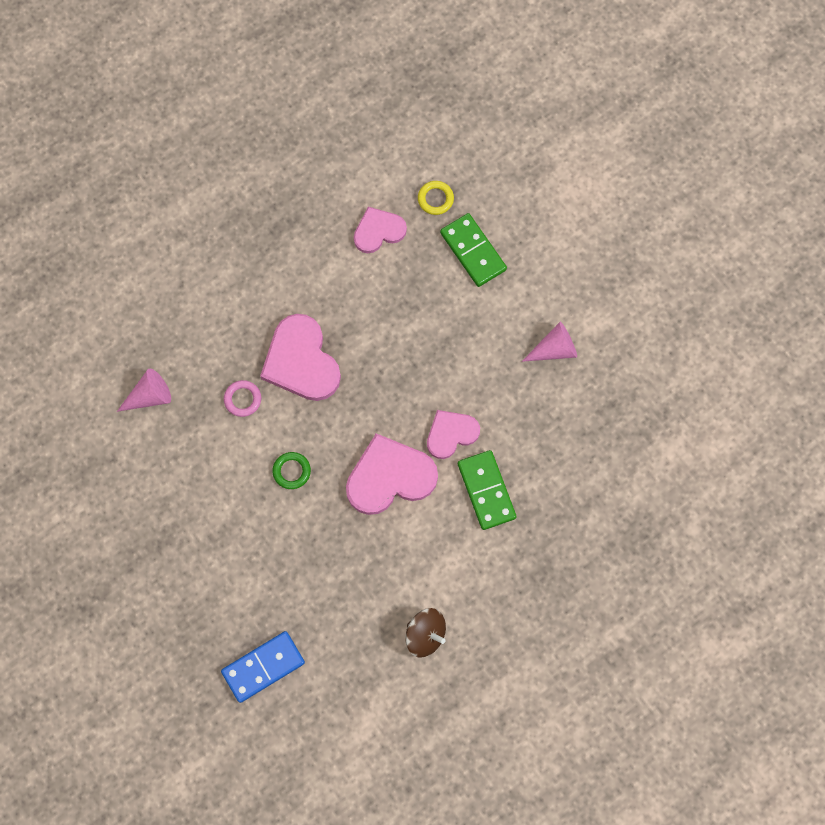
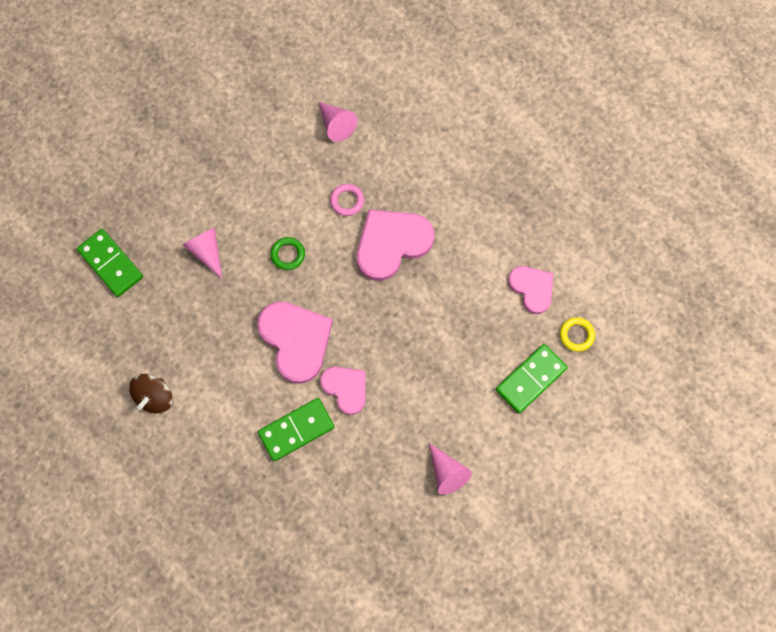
camera: 80 degrees right, 0 degrees up
blue domino [221,631,305,703] -> green domino [77,229,143,297]
none -> pink cone [182,228,222,279]

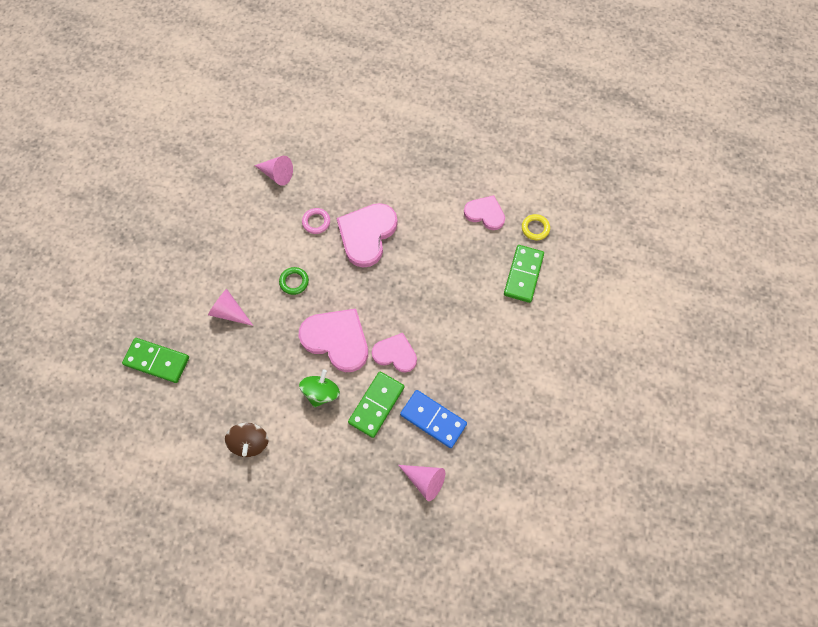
camera: 30 degrees left, 5 degrees down
pink cone [429,443,472,495] -> pink cone moved to [398,465,445,501]
none -> green spinning top [299,369,340,408]
none -> blue domino [400,390,467,448]

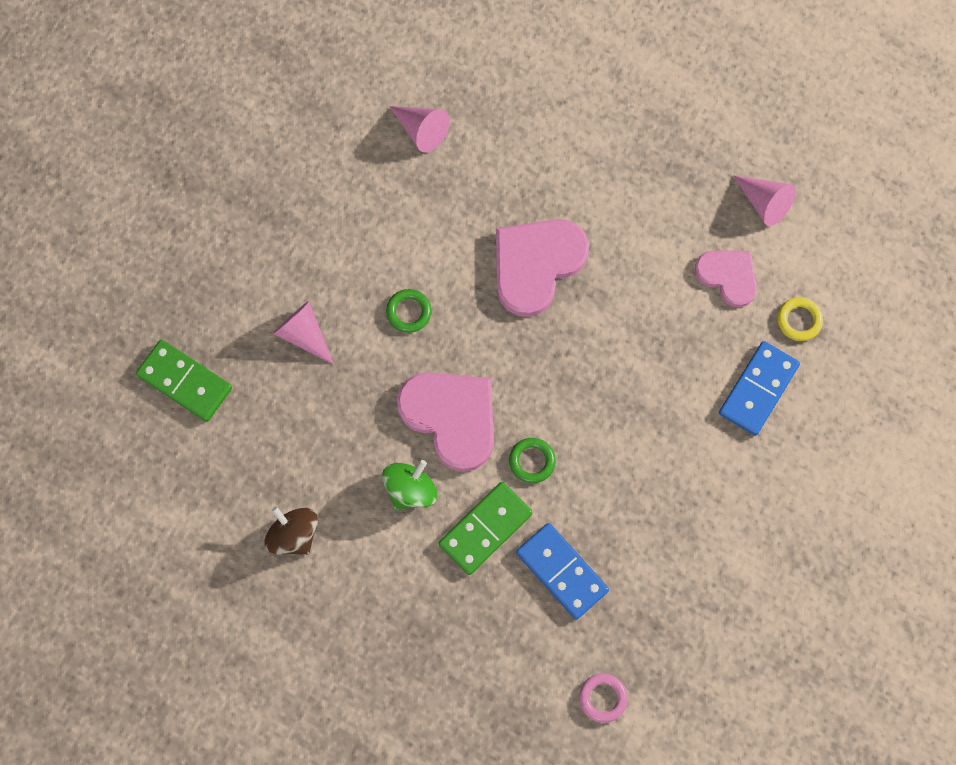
camera: 15 degrees right, 5 degrees up
brown spinning top [225,422,268,457] -> brown spinning top turned 135 degrees clockwise [264,506,318,555]
pink ring [302,208,330,234] -> pink ring moved to [579,673,628,723]
pink heart [372,333,417,373] -> green ring [509,438,556,483]
pink cone [398,465,445,501] -> pink cone moved to [733,175,796,226]
green domino [504,245,544,303] -> blue domino [719,341,800,436]

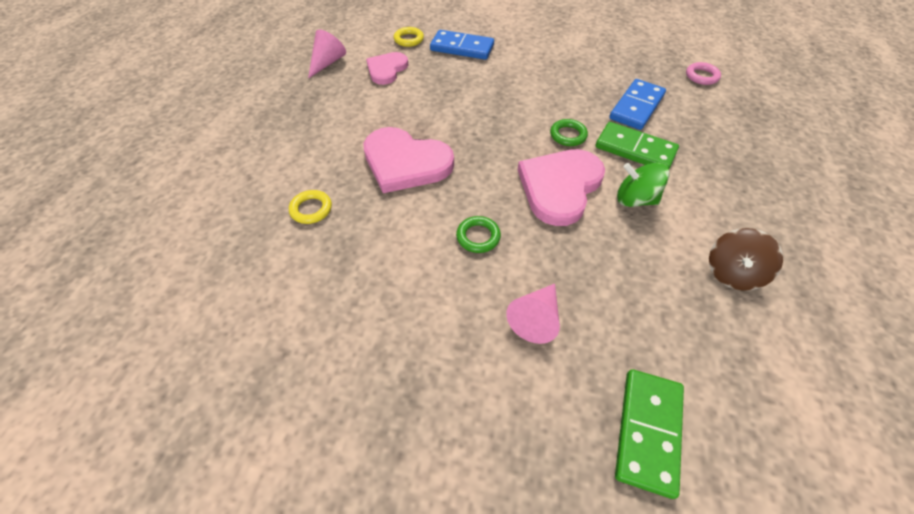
camera: 105 degrees left, 20 degrees down
pink cone [389,106,449,153] -> none
none -> yellow ring [289,190,332,224]

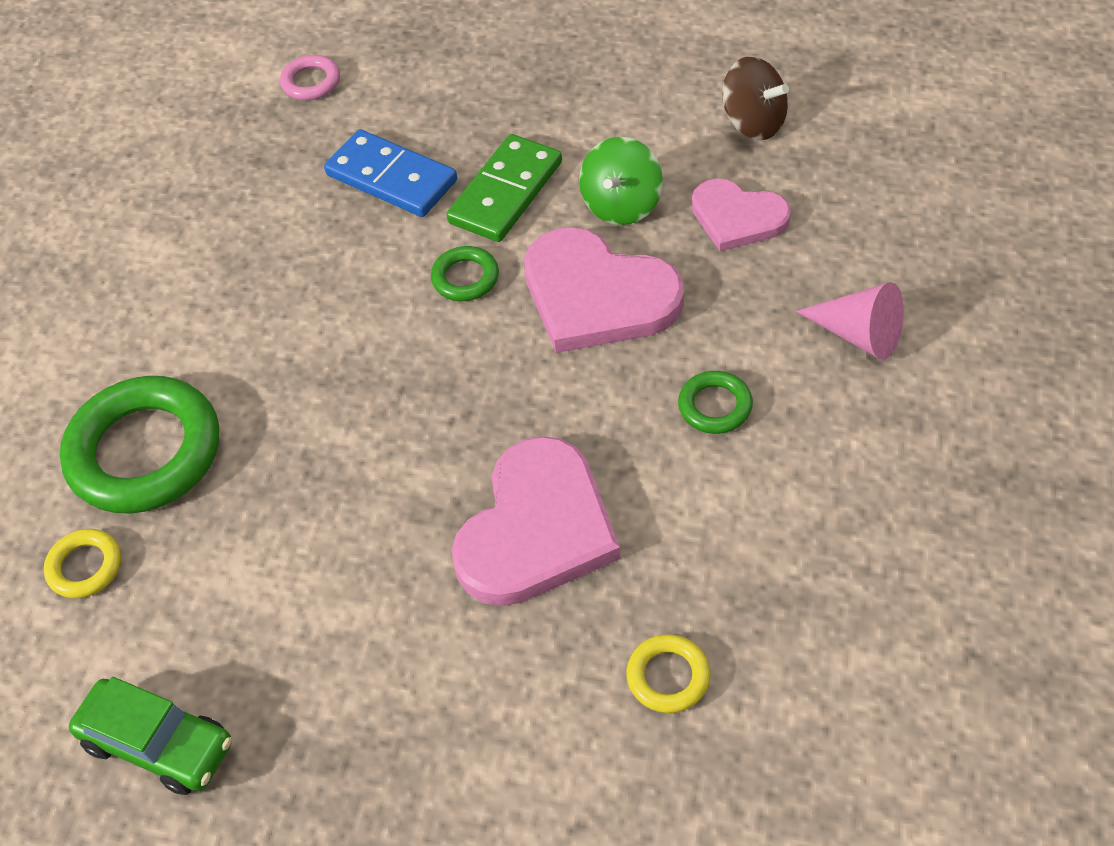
camera: 85 degrees left, 0 degrees up
pink cone [308,29,346,79] -> green car [69,677,232,795]
pink heart [366,52,408,85] -> pink heart moved to [692,179,791,251]
blue domino [430,30,494,60] -> green ring [60,376,219,514]
green domino [615,369,684,499] -> none

